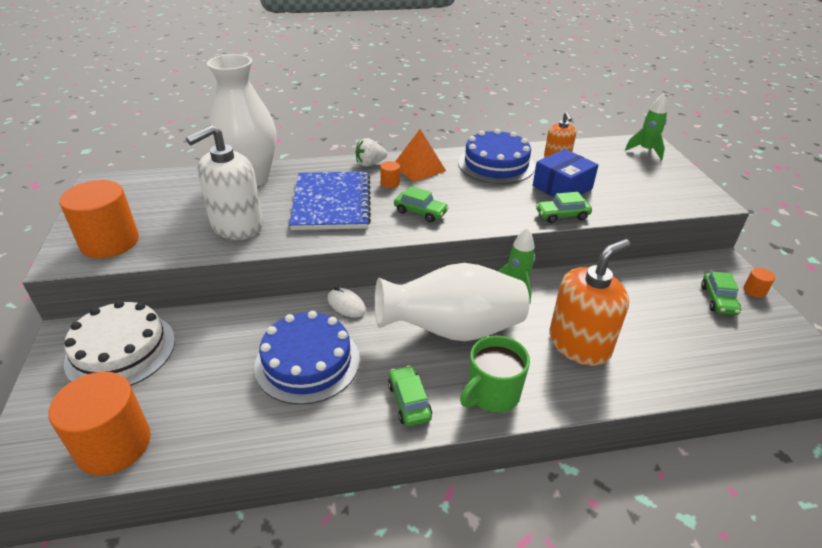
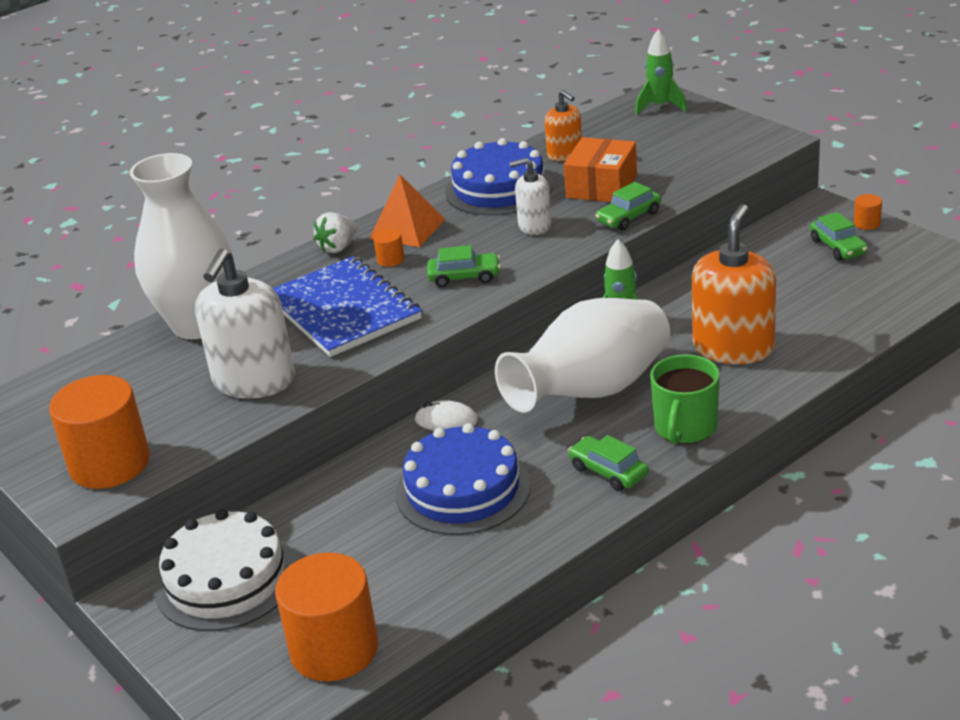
camera: 25 degrees left, 5 degrees down
blue box [533,149,599,197] -> orange box [564,137,637,202]
none -> white soap dispenser [509,158,552,235]

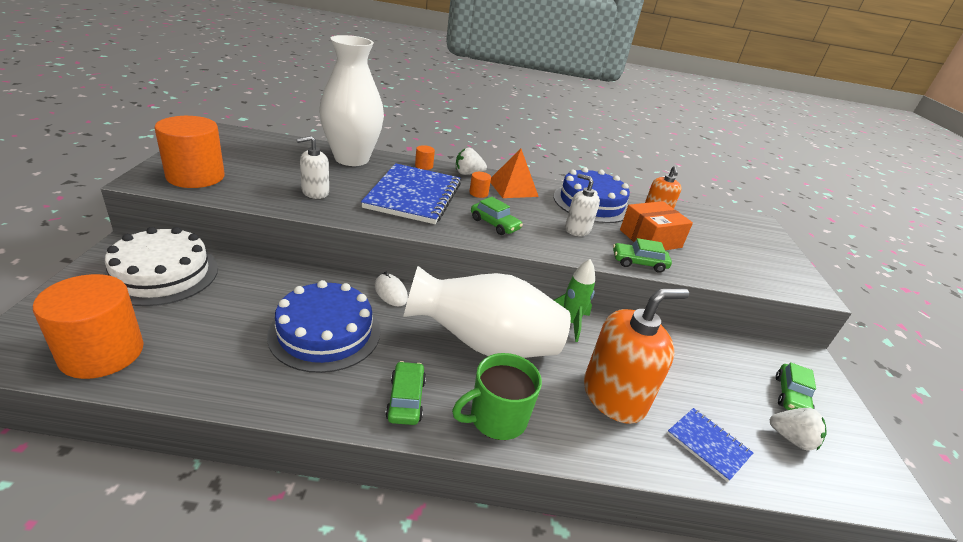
camera: 35 degrees right, 0 degrees up
white soap dispenser [195,249,295,398] -> white soap dispenser [296,136,329,199], size x0.55
green rocket [635,29,687,115] -> none
orange cylinder [854,194,882,230] -> orange cylinder moved to [415,145,435,170]
none -> blue notebook [667,408,753,482]
none -> white strawberry [770,408,827,450]

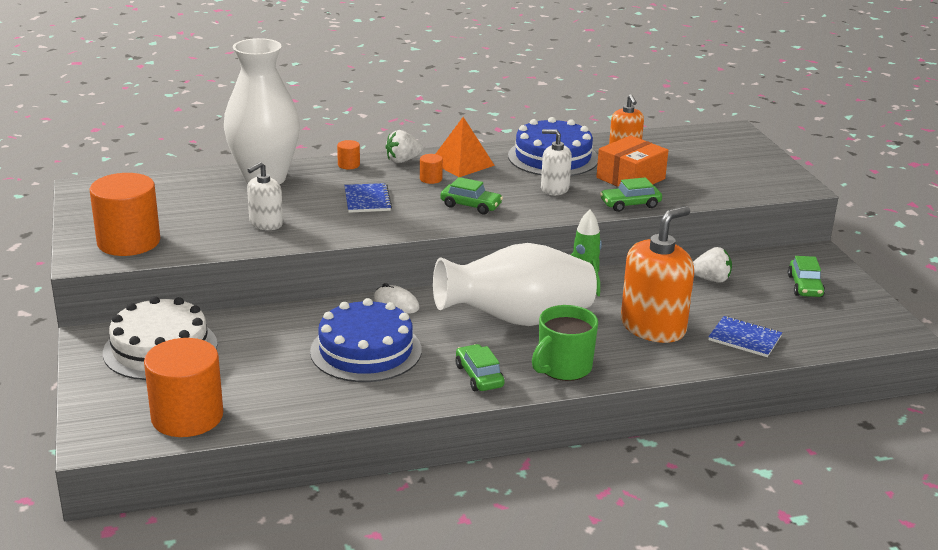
camera: 15 degrees left, 5 degrees down
blue notebook [361,163,461,224] -> blue notebook [344,183,392,213], size x0.50
white strawberry [770,408,827,450] -> white strawberry moved to [693,247,732,283]

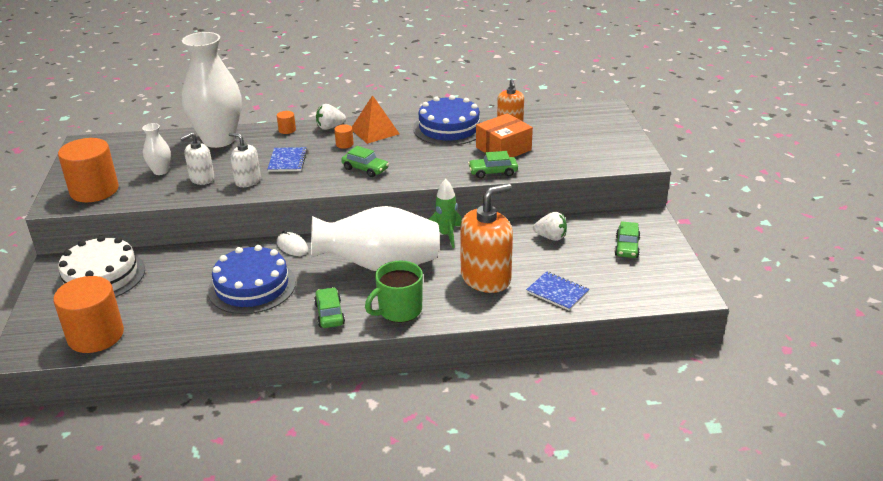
camera: 10 degrees right, 5 degrees up
white soap dispenser [541,129,572,195] -> white soap dispenser moved to [229,132,261,187]
none -> white vase [142,123,171,175]

